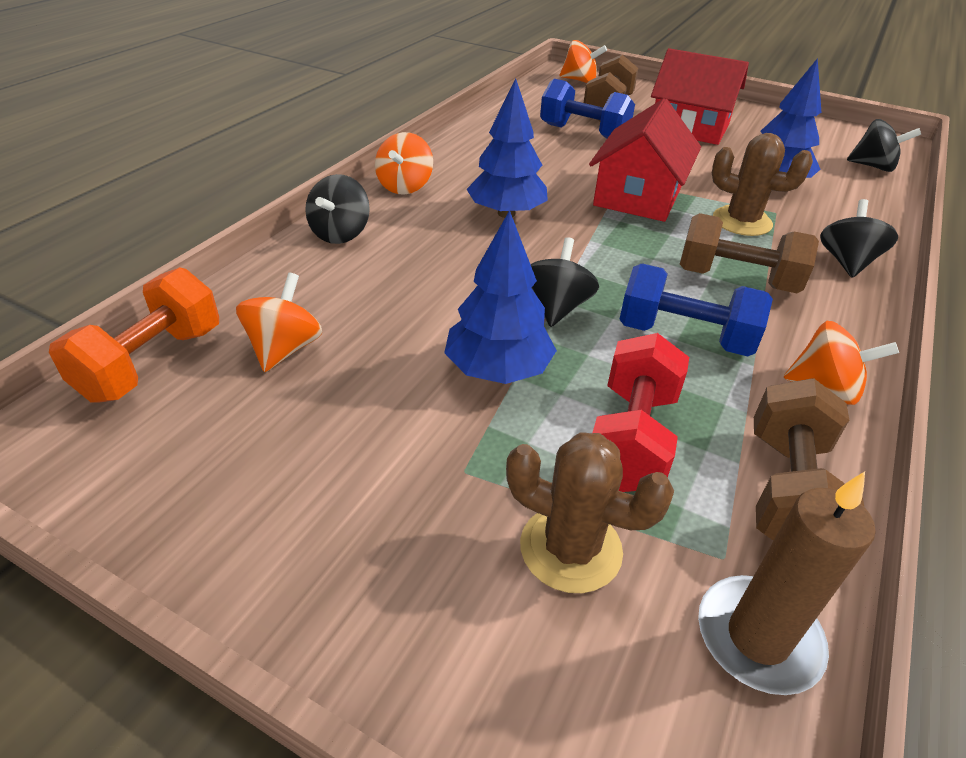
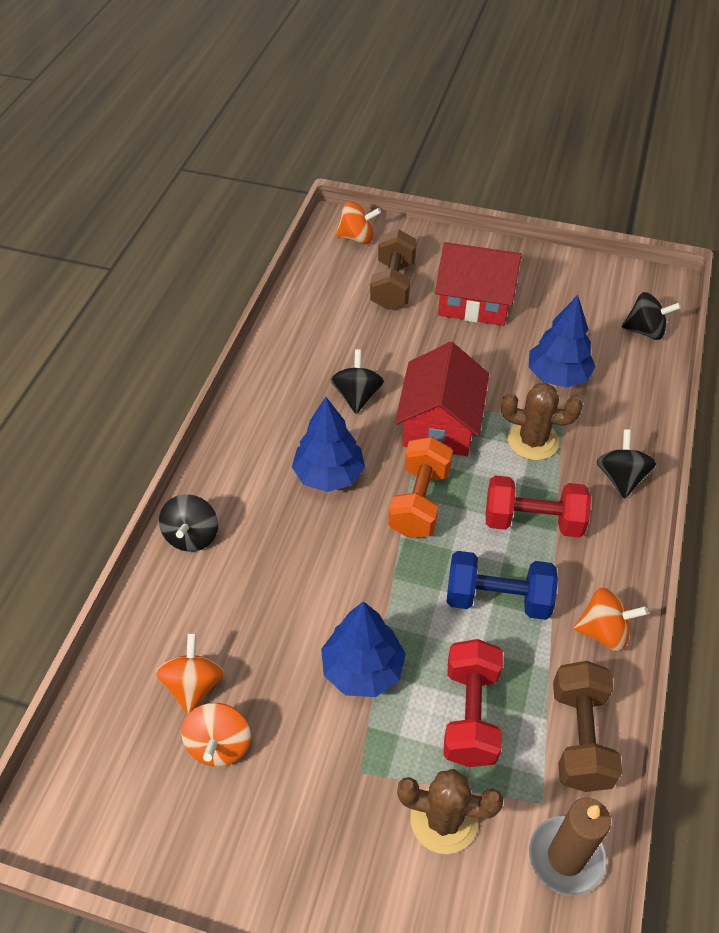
camera: 10 degrees left, 10 degrees up
orange dumbbell [49,267,219,403] -> orange dumbbell moved to [388,437,453,538]
orange spinning top [375,132,433,195] -> orange spinning top moved to [181,703,251,767]
black spinning top [530,237,599,327] -> black spinning top moved to [331,349,384,414]
blue dumbbell [540,78,635,139] -> none
brown dumbbell [680,213,819,293] -> red dumbbell [486,476,591,538]

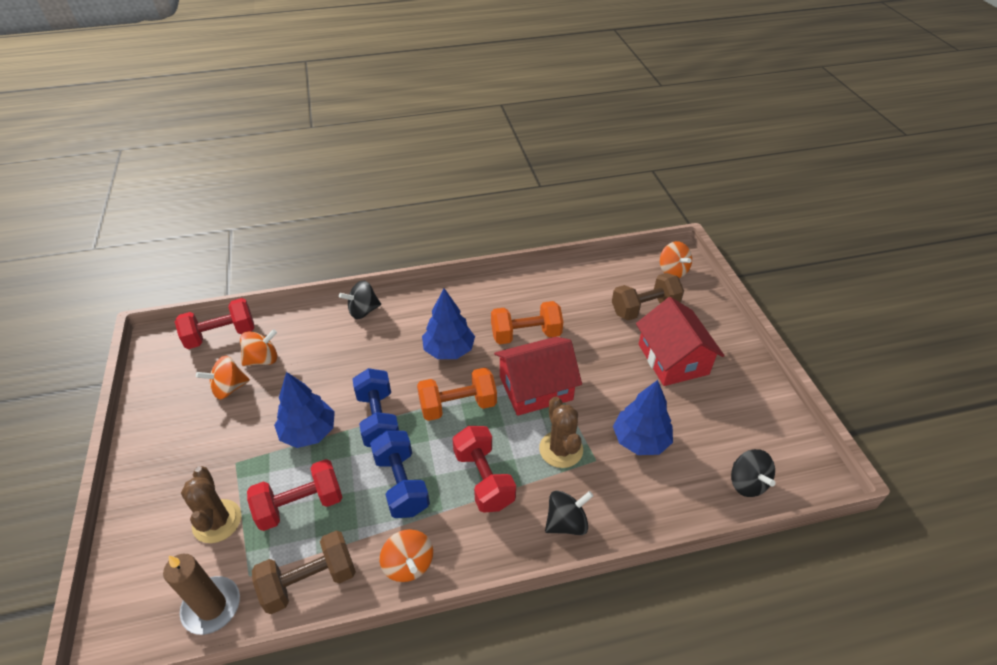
camera: 60 degrees right, 5 degrees down
black spinning top [331,349,384,414] -> orange dumbbell [491,301,563,344]
none -> red dumbbell [175,298,254,349]
none -> blue dumbbell [352,368,399,447]

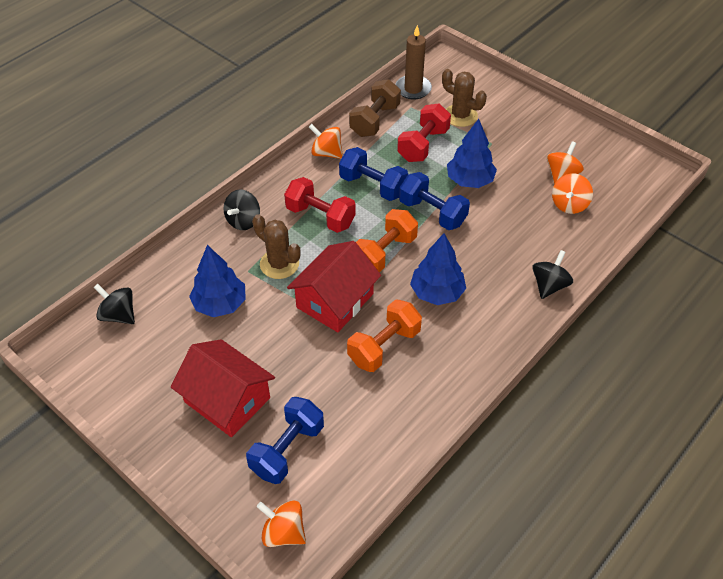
camera: 145 degrees right, 5 degrees up
red dumbbell [175,298,254,349] -> none
brown dumbbell [612,273,684,320] -> blue dumbbell [246,397,324,484]

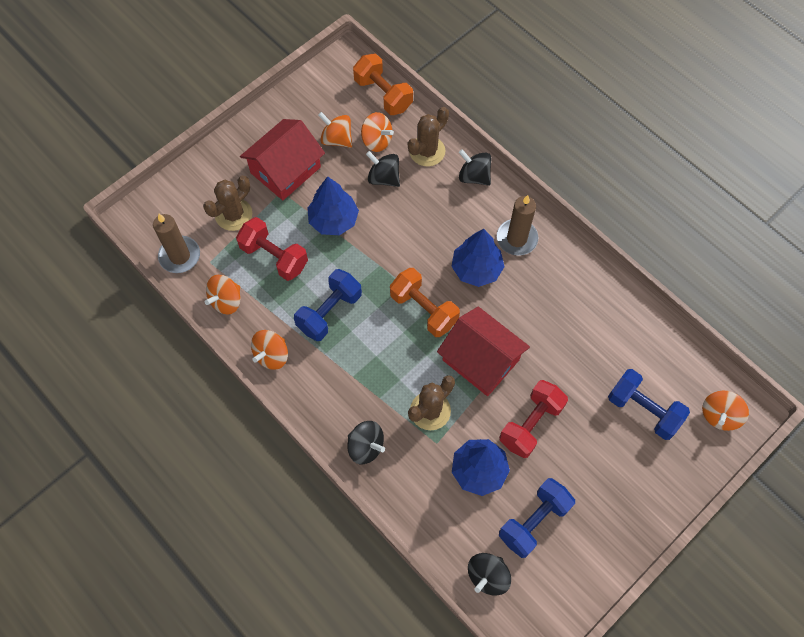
camera: 85 degrees left, 15 degrees up
red house [171,339,275,437] -> red house moved to [240,119,325,200]
red dumbbell [284,177,356,233] -> red dumbbell moved to [499,380,568,458]
orange dumbbell [347,299,422,372] -> orange dumbbell moved to [353,54,413,115]
brown dumbbell [349,79,401,137] -> orange spinning top [205,275,240,315]
blue dumbbell [399,172,470,230] -> blue dumbbell moved to [499,478,575,558]
none -> black spinning top [366,151,400,187]
none -> brown cactus [408,107,449,166]
none -> brown candle [497,195,538,256]

